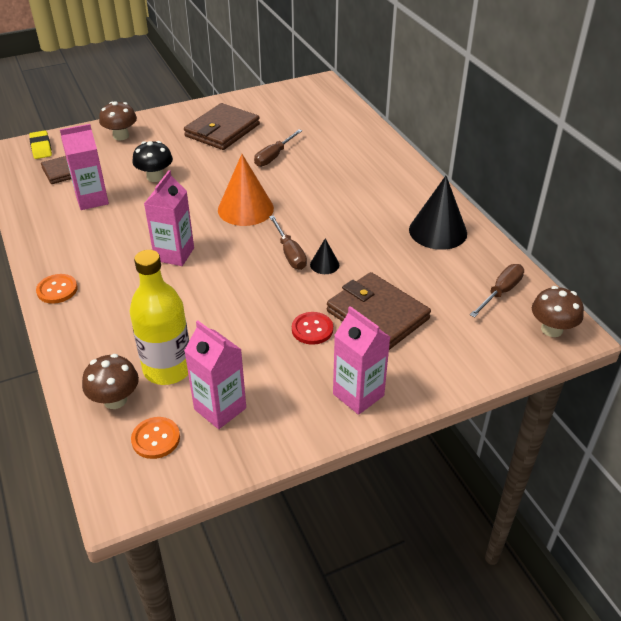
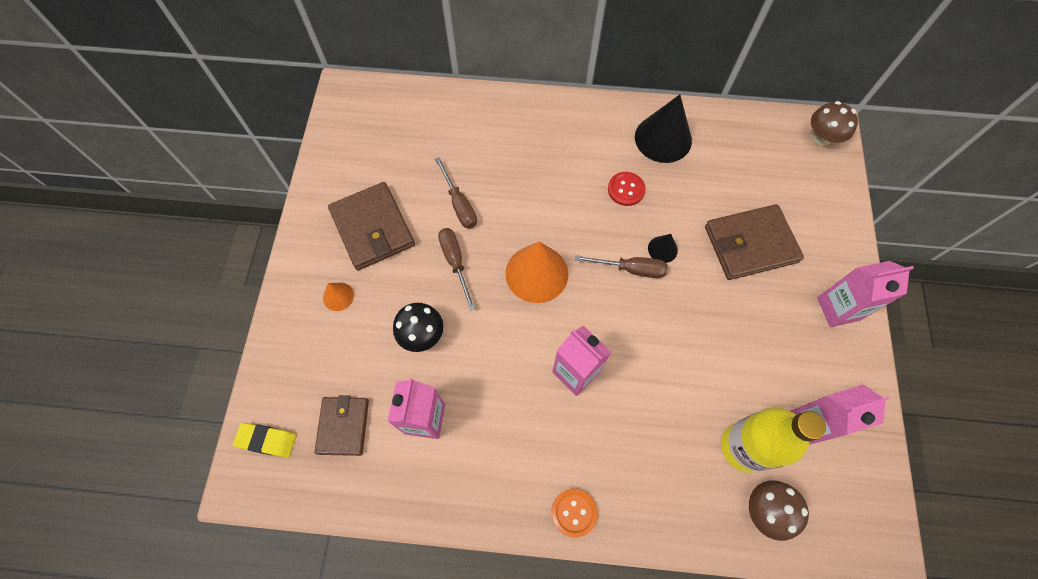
camera: 60 degrees left, 25 degrees up
brown mushroom [99,101,137,140] -> none
orange button [131,417,180,459] -> none
red button [292,312,333,345] -> red button moved to [608,172,646,206]
brown screwdriver [470,264,524,318] -> brown screwdriver moved to [438,228,475,311]
none -> orange cone [323,283,354,311]

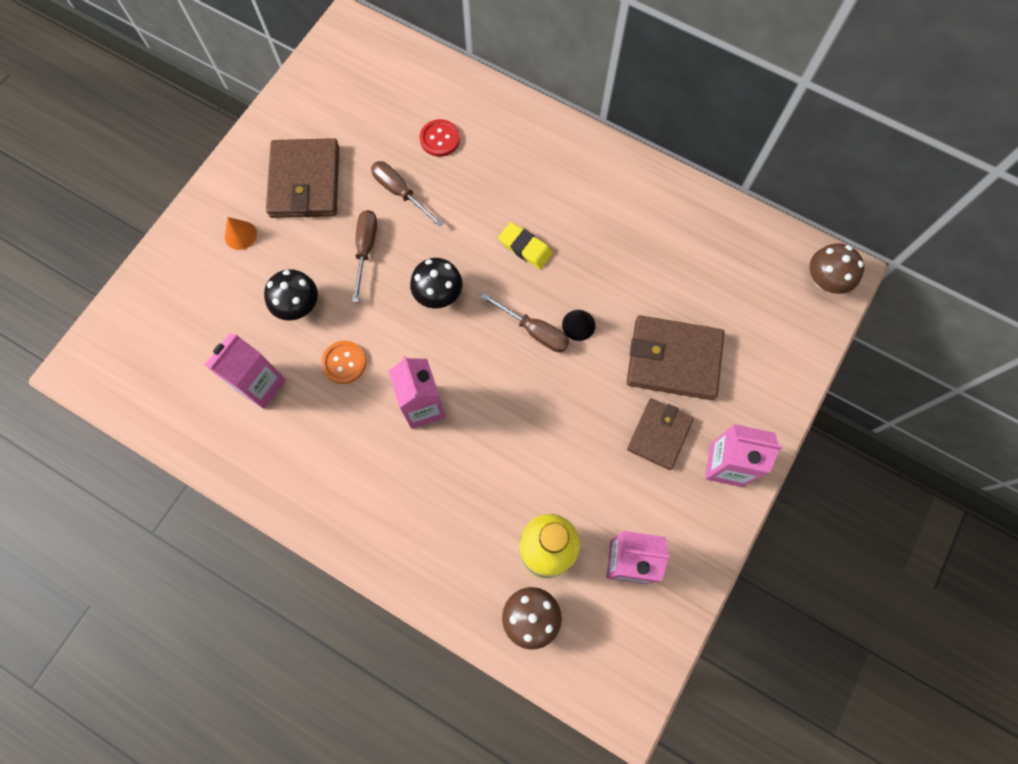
camera: 25 degrees right, 5 degrees up
yellow eraser [233,423,296,457] -> yellow eraser moved to [498,222,553,269]
brown wallet [314,395,369,456] -> brown wallet moved to [627,399,694,470]
brown screwdriver [435,157,477,229] -> brown screwdriver turned 135 degrees clockwise [371,161,443,227]
orange cone [506,241,568,303] -> black mushroom [410,258,462,308]
orange button [551,489,598,538] -> orange button moved to [321,341,366,384]
red button [608,172,646,206] -> red button moved to [420,119,460,157]
black cone [635,95,692,163] -> none

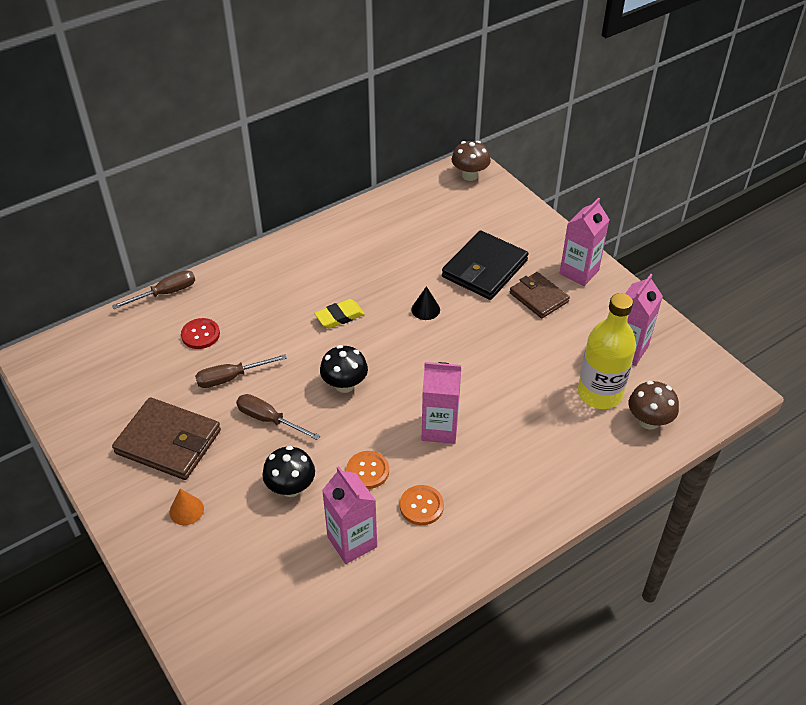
camera: 65 degrees left, 25 degrees down
brown screwdriver [480,292,569,352] -> brown screwdriver moved to [112,270,195,309]
brown wallet [627,315,724,400] -> black wallet [442,230,529,300]
none -> orange button [400,485,444,525]

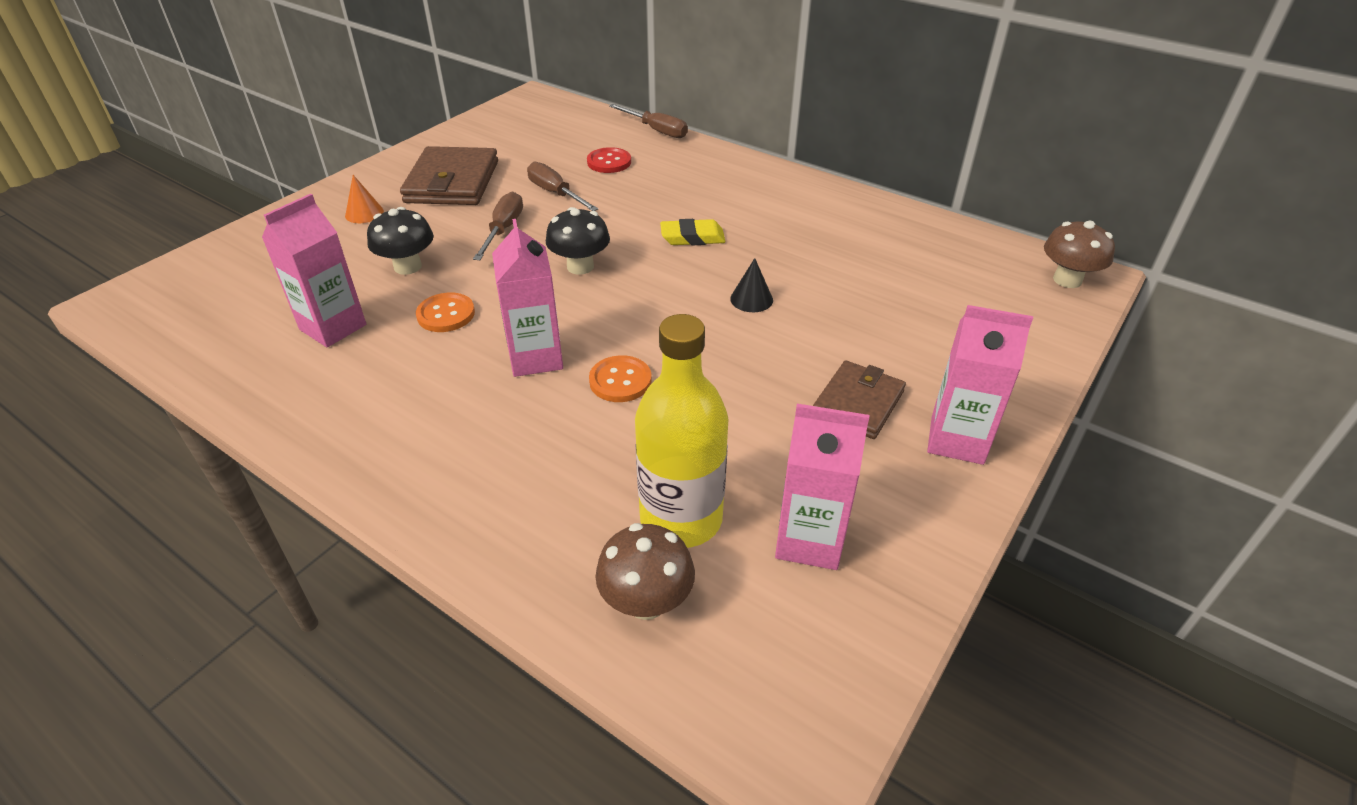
camera: 70 degrees right, 5 degrees down
yellow eraser [314,299,365,329] -> yellow eraser turned 45 degrees counterclockwise [660,219,725,245]
orange button [400,485,444,525] -> orange button moved to [589,355,652,402]
black wallet [442,230,529,300] -> none

